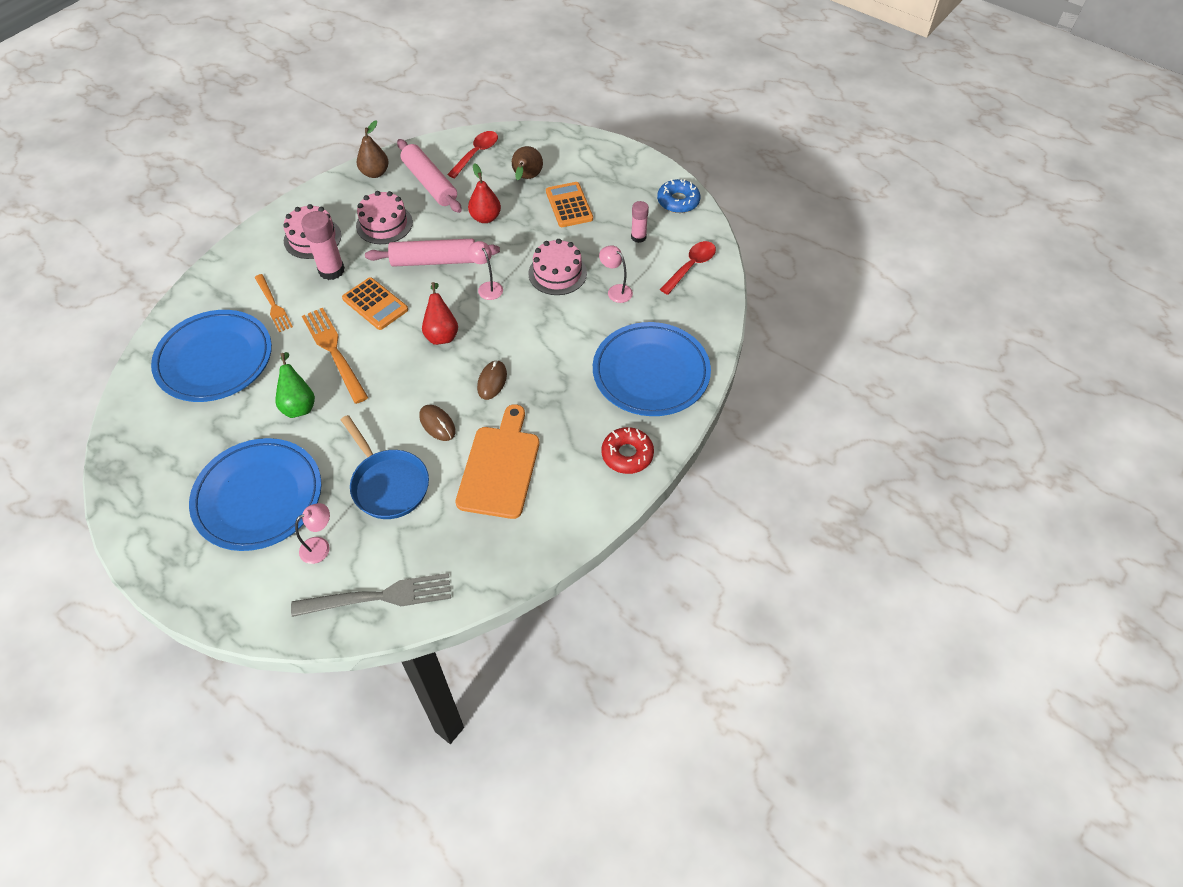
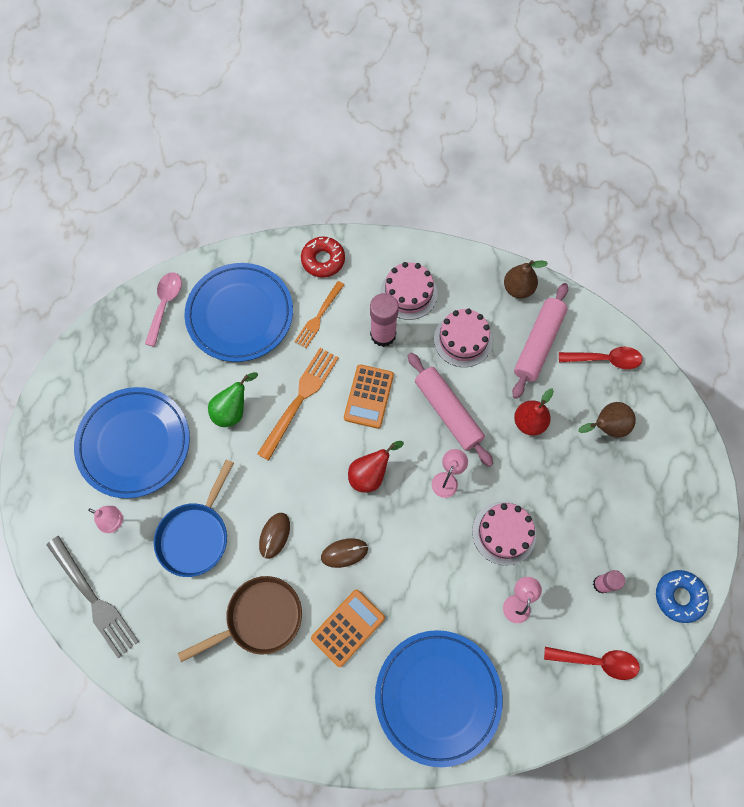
camera: 60 degrees right, 15 degrees up
orange cutting board [455,404,540,519] -> brown pan [178,576,302,662]
orange calculator [546,182,593,227] -> orange calculator moved to [311,589,385,667]
red donut [601,427,654,474] -> red donut moved to [301,236,345,278]
none -> pink spoon [145,272,182,347]

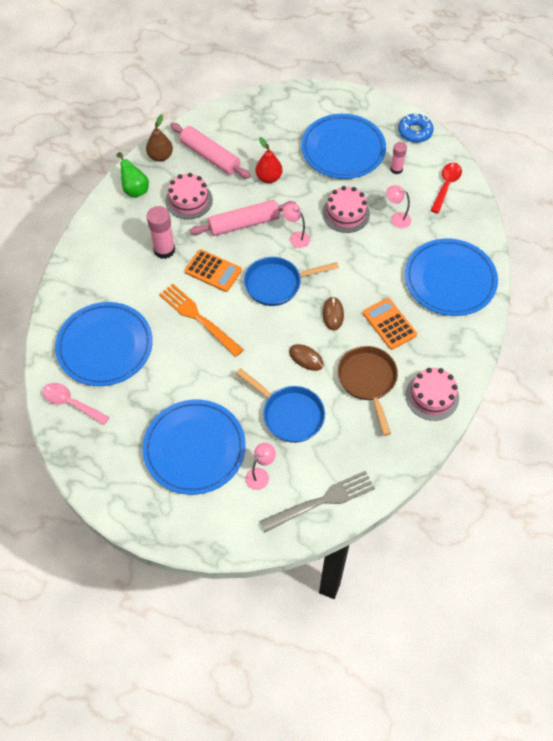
camera: 75 degrees left, 10 degrees down
green pear [208,372,258,427] -> green pear moved to [116,152,149,198]
orange fork [294,281,345,348] -> none
red donut [301,236,345,278] -> none
red pear [348,441,404,492] -> blue pan [244,257,339,306]
pink cake [380,262,437,320] -> pink cake moved to [406,368,459,421]
red spoon [559,347,643,369] -> none
brown pear [578,402,636,438] -> none
none -> blue plate [301,114,386,179]

